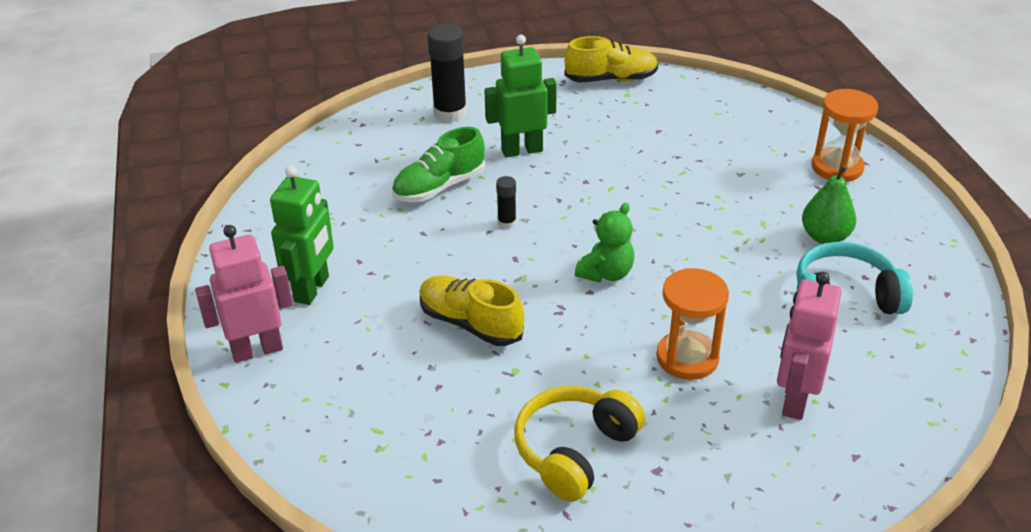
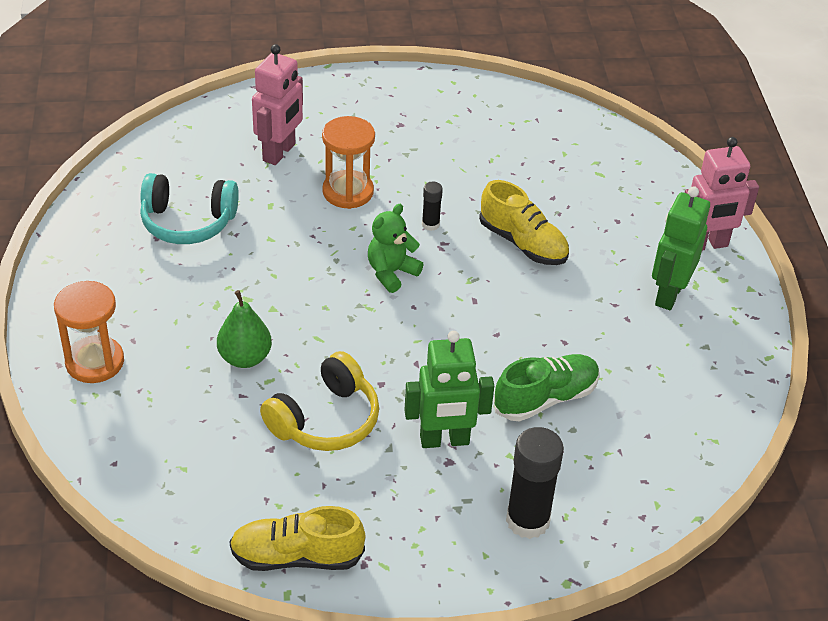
camera: 175 degrees left, 5 degrees up
black glue stick [496,176,516,229] -> black glue stick moved to [422,182,443,231]
yellow headphones [514,386,645,502] -> yellow headphones moved to [260,351,379,451]
green pear [802,165,856,244] -> green pear moved to [217,290,272,368]

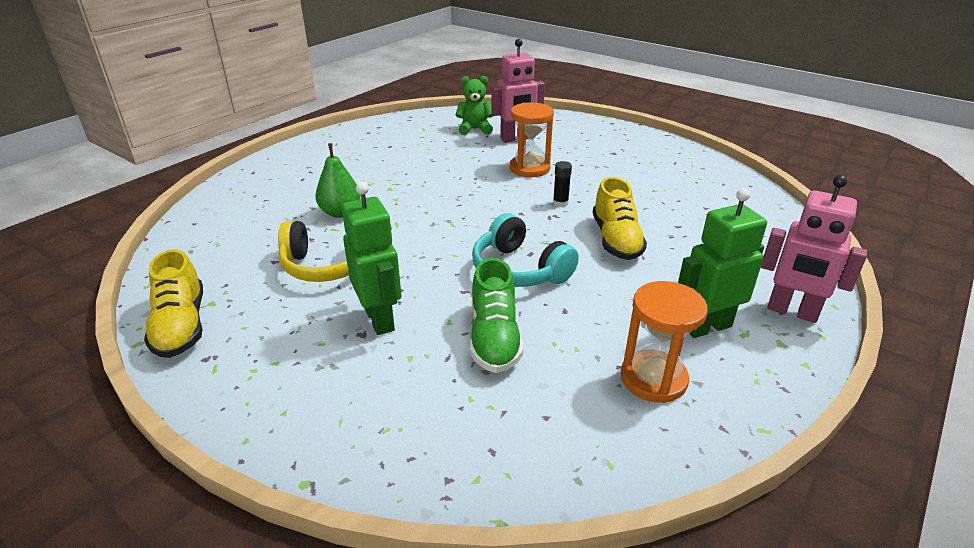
camera: 45 degrees right, 10 degrees down
orange hourglass [54,281,124,383] -> orange hourglass moved to [621,281,708,403]
turquoise headphones [140,173,239,244] -> turquoise headphones moved to [472,213,579,287]
yellow shoe [229,506,365,571] -> yellow shoe turned 150 degrees counterclockwise [144,249,203,358]
green teddy bear [368,204,424,293] -> green teddy bear moved to [455,76,494,135]
green robot [404,331,494,448] -> green robot turned 150 degrees counterclockwise [342,182,401,335]
green shoe [494,354,600,421] -> green shoe turned 75 degrees clockwise [470,258,523,373]
black glue stick [506,427,564,539] -> none

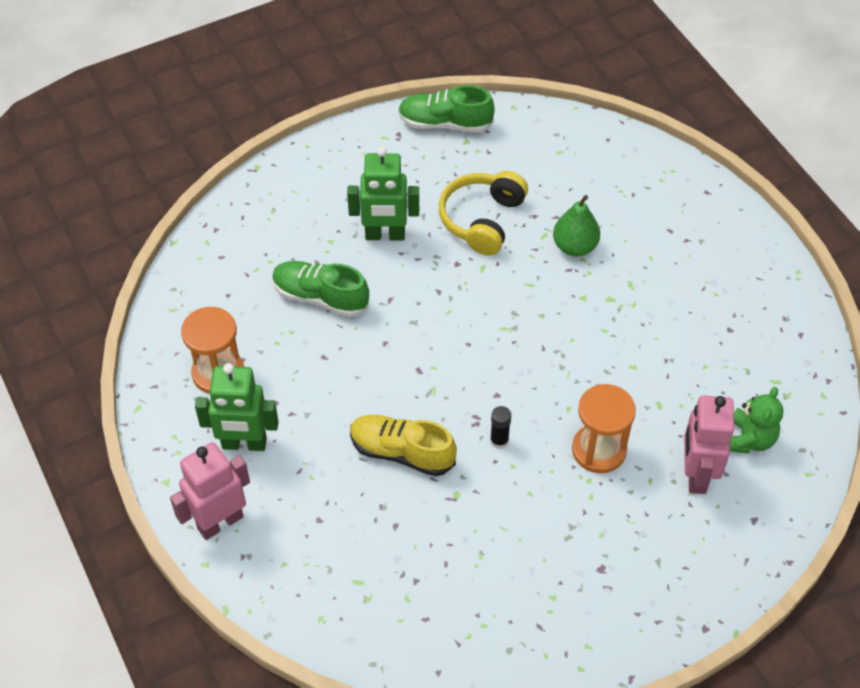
camera: 115 degrees right, 20 degrees up
yellow shoe [144,249,203,358] -> green shoe [398,85,495,133]
turquoise headphones [472,213,579,287] -> none
green robot [678,188,767,338] -> green robot turned 90 degrees clockwise [195,363,279,451]

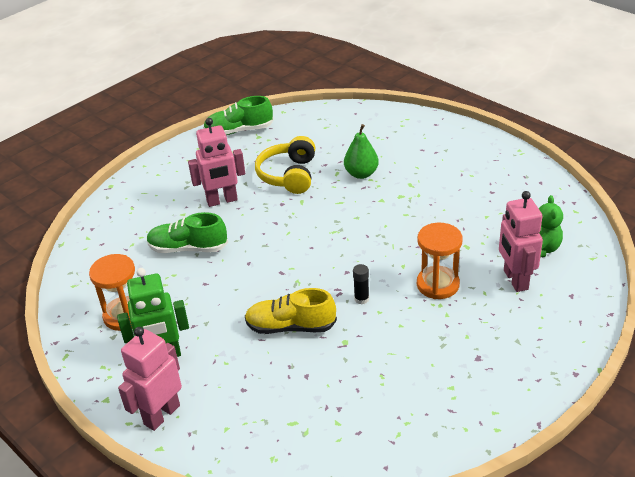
camera: 15 degrees left, 15 degrees down
green robot [347,147,419,241] -> pink robot [188,118,245,207]

